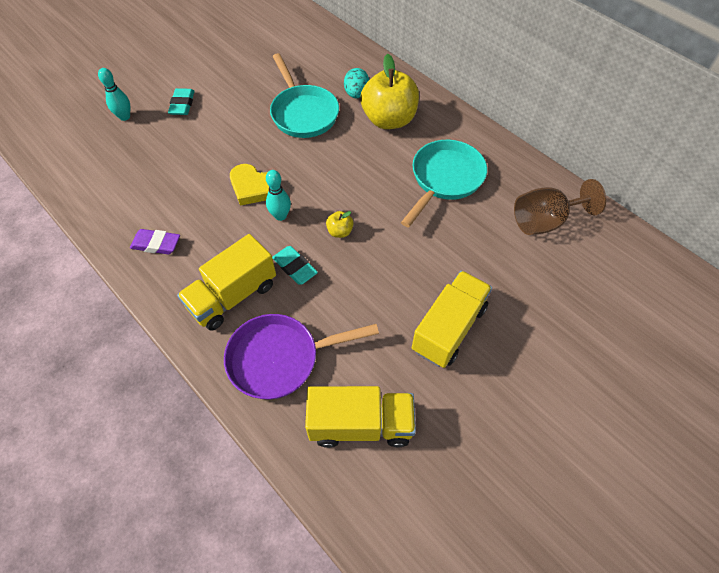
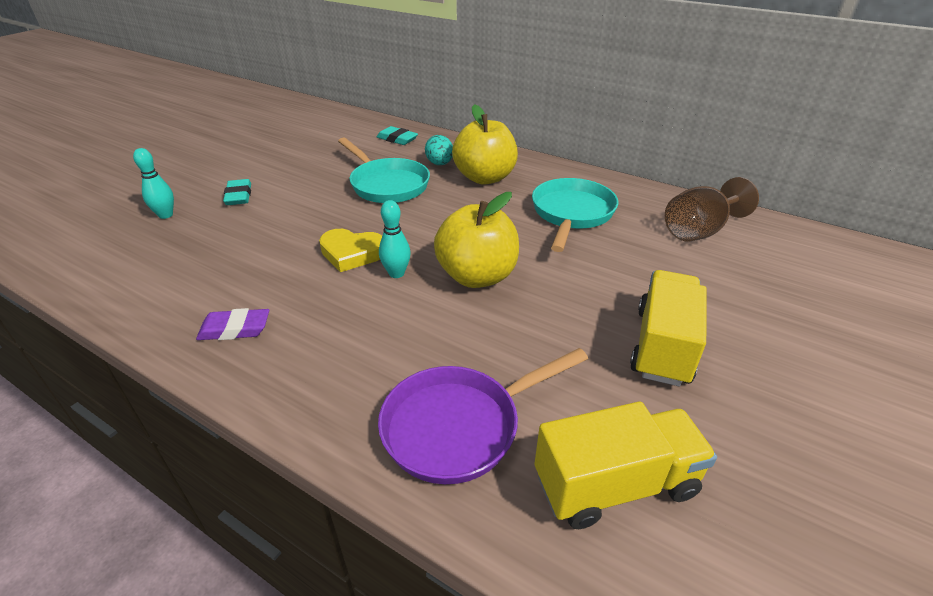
camera: 15 degrees left, 20 degrees down
yellow truck [177,234,276,331] -> none
turquoise eraser [272,246,318,285] -> turquoise eraser moved to [377,126,418,145]
yellow apple [326,211,354,238] -> yellow apple [434,192,519,288], size x2.40

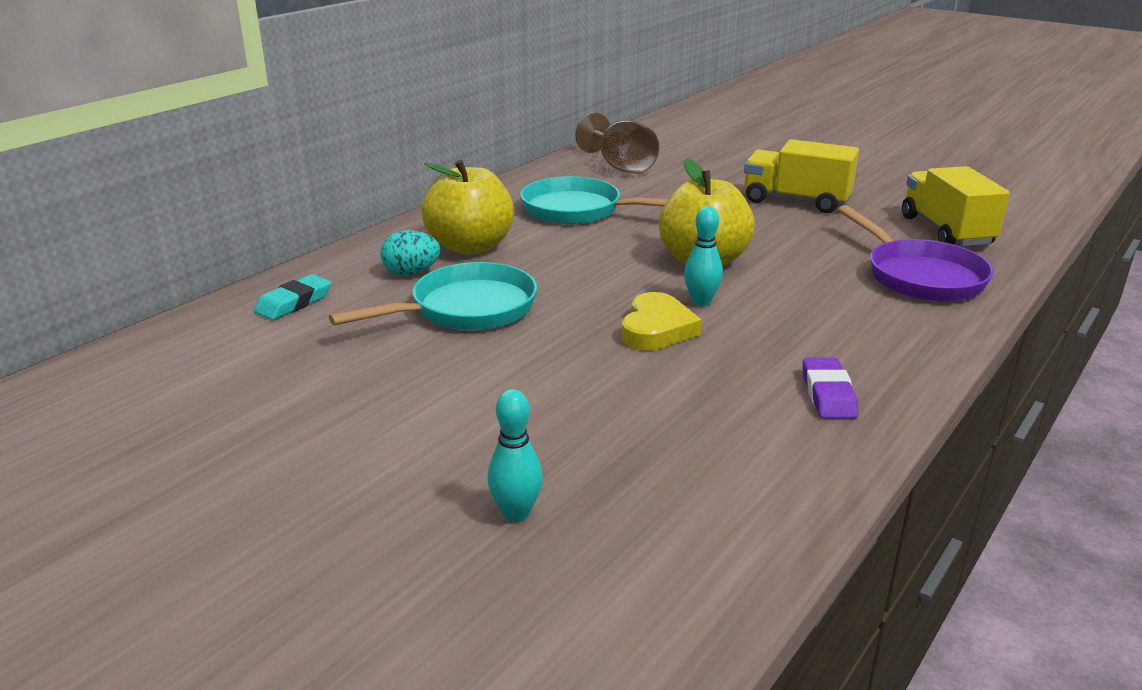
camera: 85 degrees left, 10 degrees down
turquoise eraser [223,179,251,205] -> none

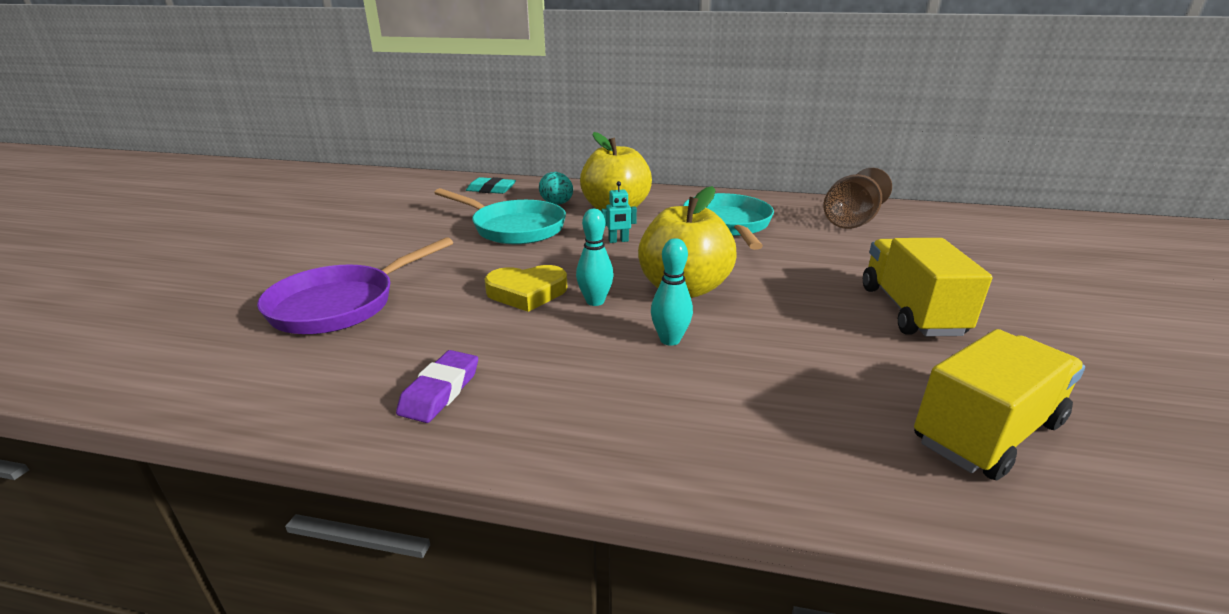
camera: 65 degrees right, 0 degrees up
turquoise bowling pin [487,389,543,522] -> turquoise bowling pin moved to [651,238,693,346]
purple eraser [803,358,858,419] -> purple eraser turned 45 degrees counterclockwise [396,350,478,423]
purple pan [838,205,994,302] -> purple pan moved to [257,237,453,334]
none -> turquoise robot [601,181,637,243]

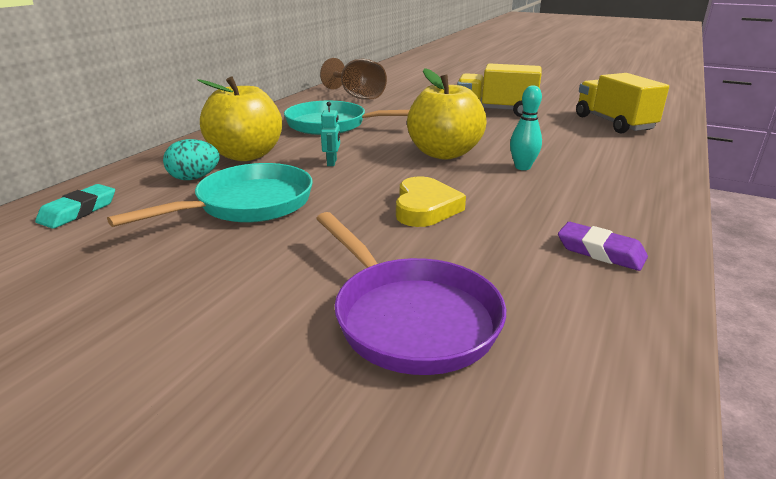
camera: 75 degrees left, 0 degrees up
turquoise bowling pin [576,209,614,306] -> none

